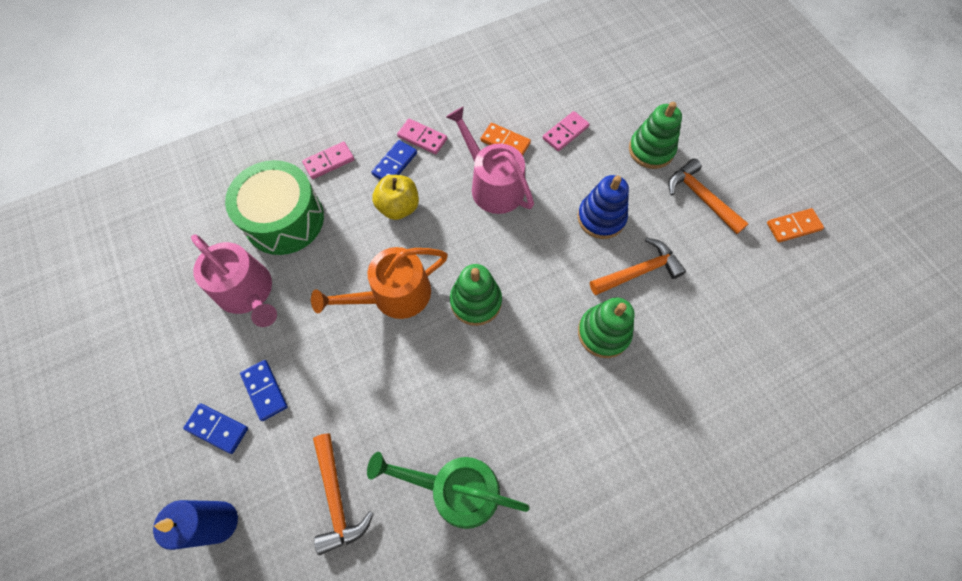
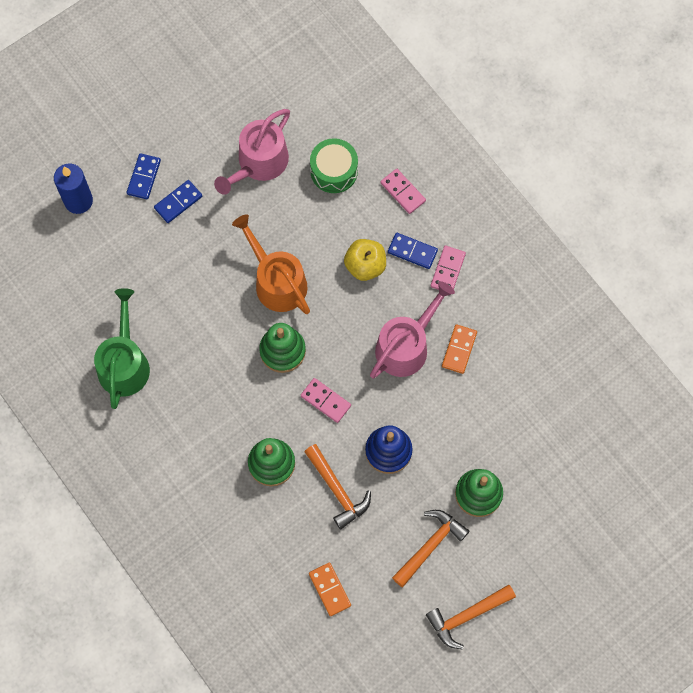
camera: 80 degrees right, 5 degrees up
green drum [225,160,324,255] -> green drum [310,138,358,193], size x0.66
orange hammer [313,433,373,555] -> orange hammer moved to [426,584,516,650]
pink domino [543,111,590,151] -> pink domino moved to [301,378,351,423]
orange domino [767,208,824,243] -> orange domino moved to [309,563,351,616]

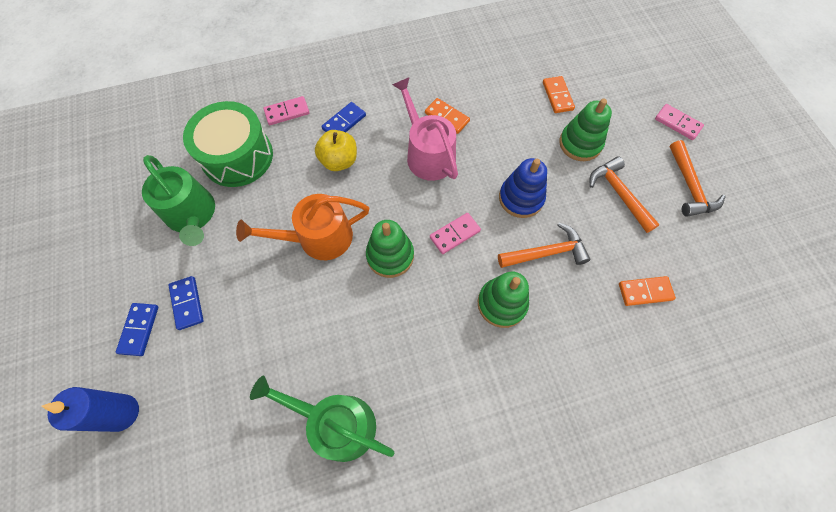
camera: 70 degrees left, 5 degrees down
blue domino [127,153,161,200] -> blue domino turned 60 degrees clockwise [116,303,158,356]
pink watering can [214,109,290,195] -> green watering can [142,155,215,246]
green drum [310,138,358,193] -> green drum [183,101,273,187], size x1.52
pink domino [431,246,466,290] -> pink domino moved to [655,104,704,140]
none -> orange domino [543,76,575,113]

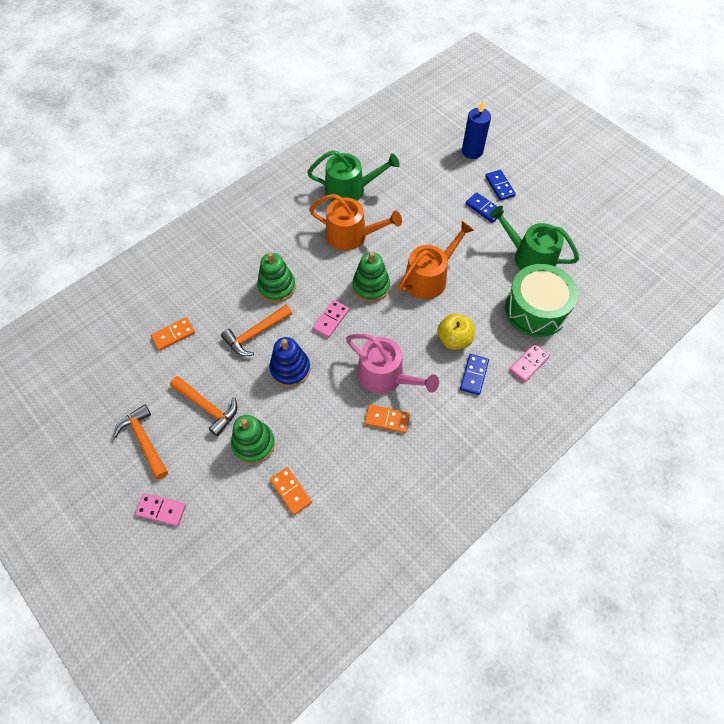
camera: 155 degrees right, 5 degrees down
none -> orange watering can [309,194,402,251]

